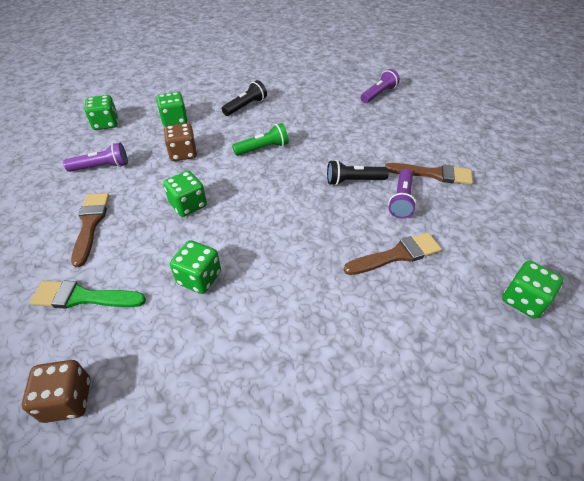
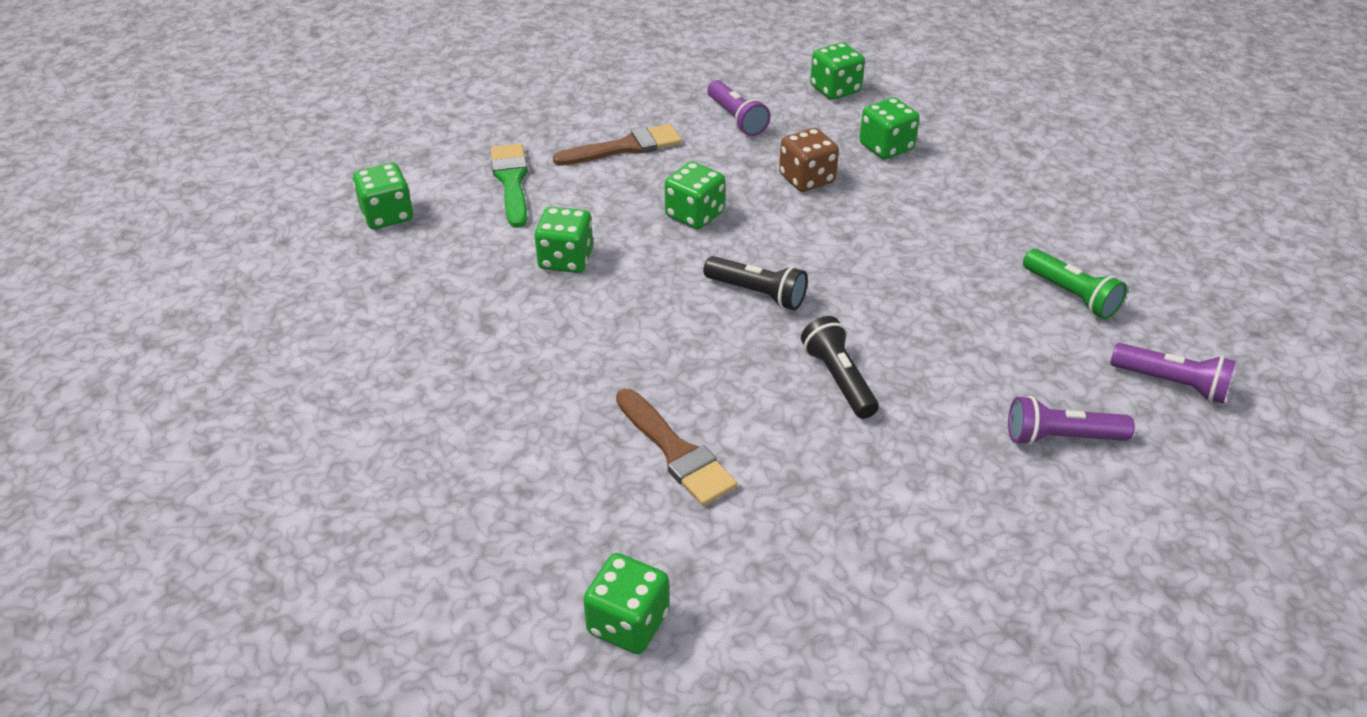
camera: 75 degrees right, 5 degrees down
brown dice [22,360,90,423] -> green dice [353,163,413,229]
black flashlight [222,80,267,116] -> black flashlight moved to [704,256,808,310]
green flashlight [232,123,289,156] -> green flashlight moved to [1023,249,1127,319]
brown brush [385,163,473,185] -> none
purple flashlight [388,169,416,219] -> purple flashlight moved to [1008,396,1135,446]

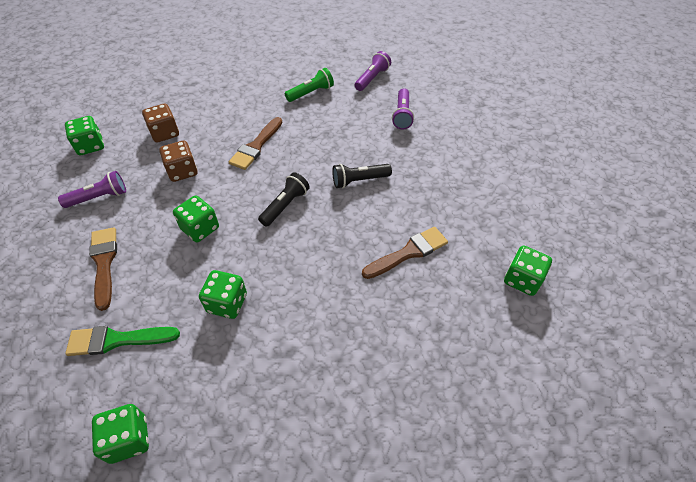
camera: 85 degrees left, 10 degrees up
green dice [859,97,920,159] -> brown dice [142,104,179,143]
none -> brown brush [229,117,282,170]

